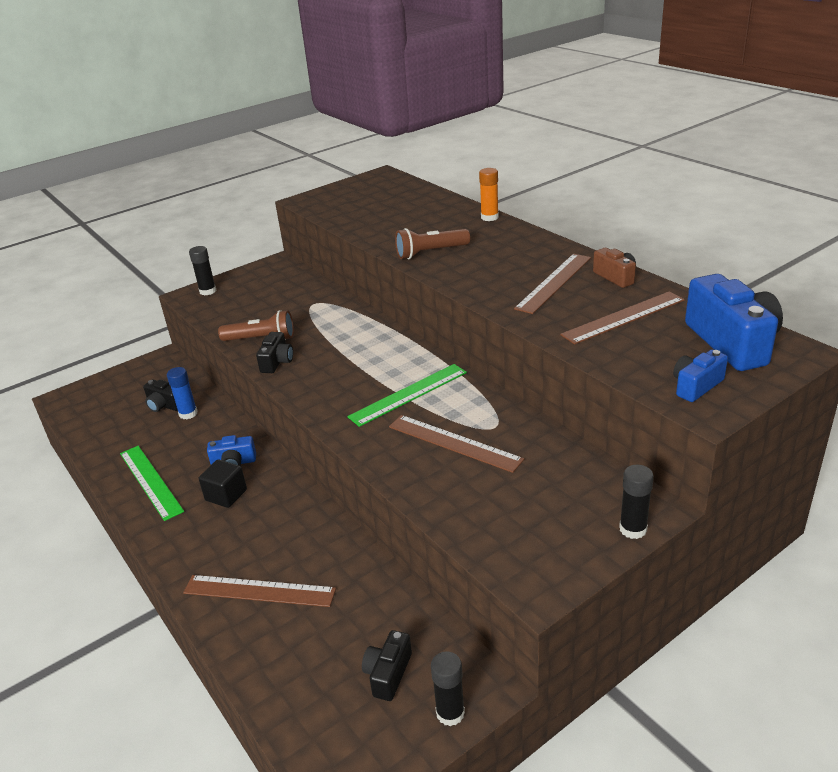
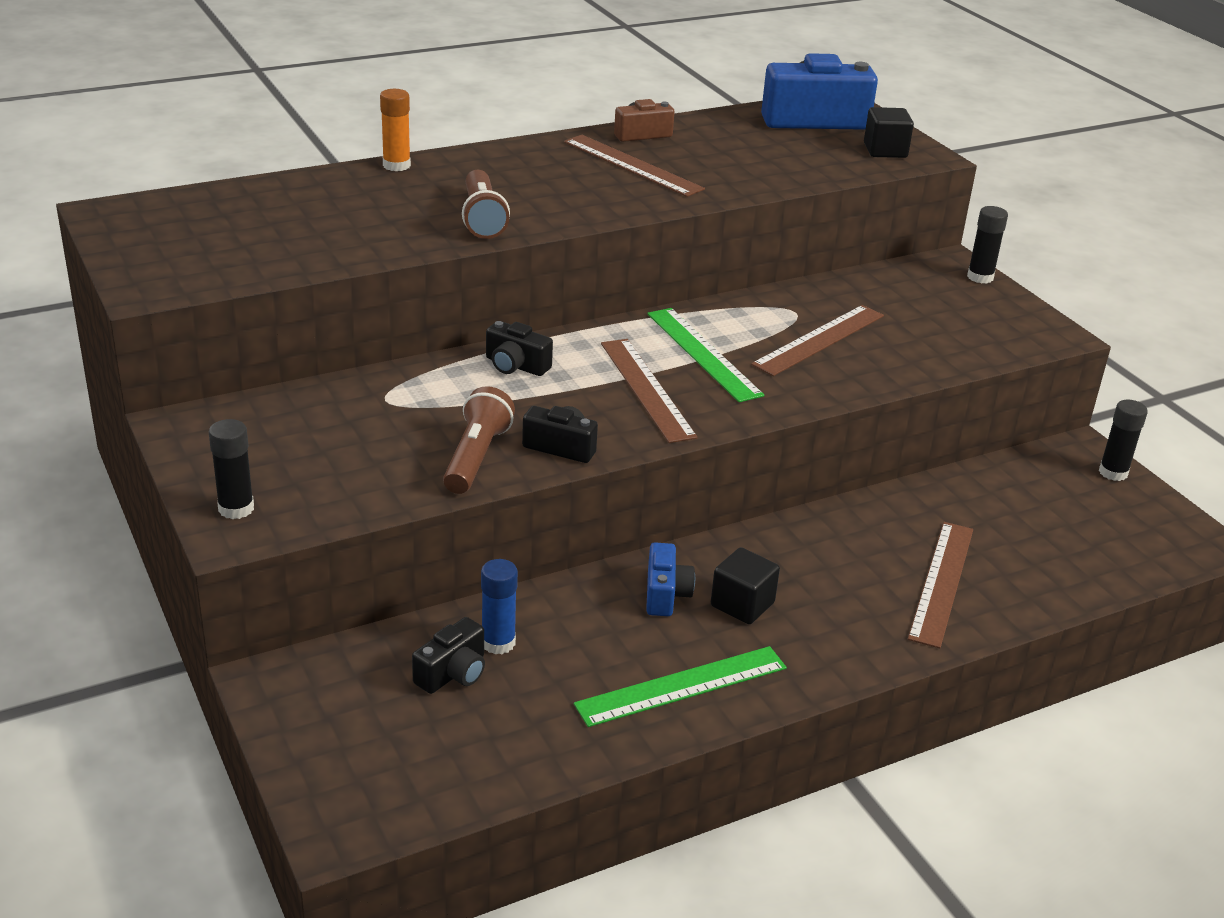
camera: 85 degrees left, 0 degrees up
black camera [362,630,412,701] -> black camera moved to [486,321,553,376]
brown ruler [560,291,685,345] -> brown ruler moved to [601,339,698,443]
blue camera [673,349,728,402] -> black cube [864,107,914,158]

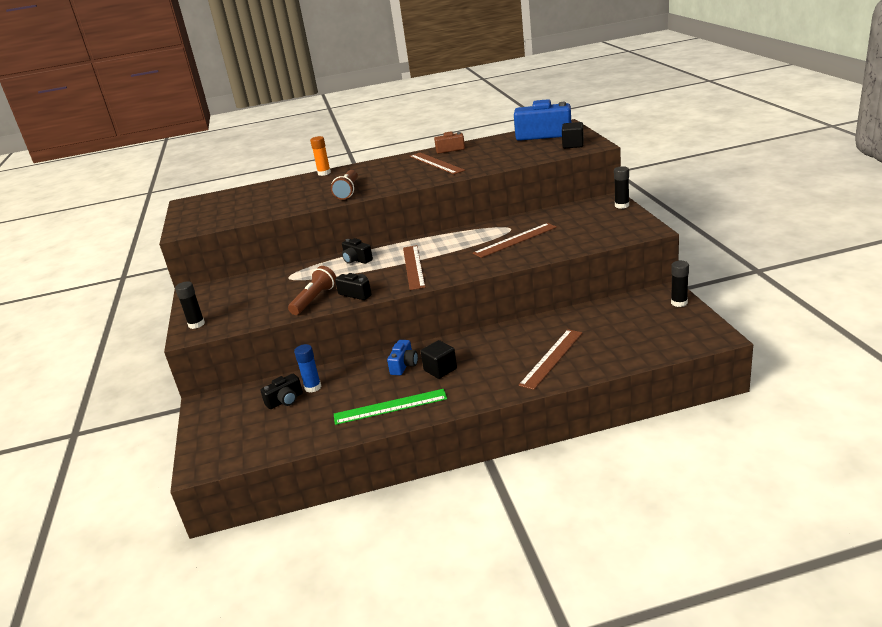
camera: 20 degrees right, 5 degrees down
green ruler [647,308,764,402] -> none

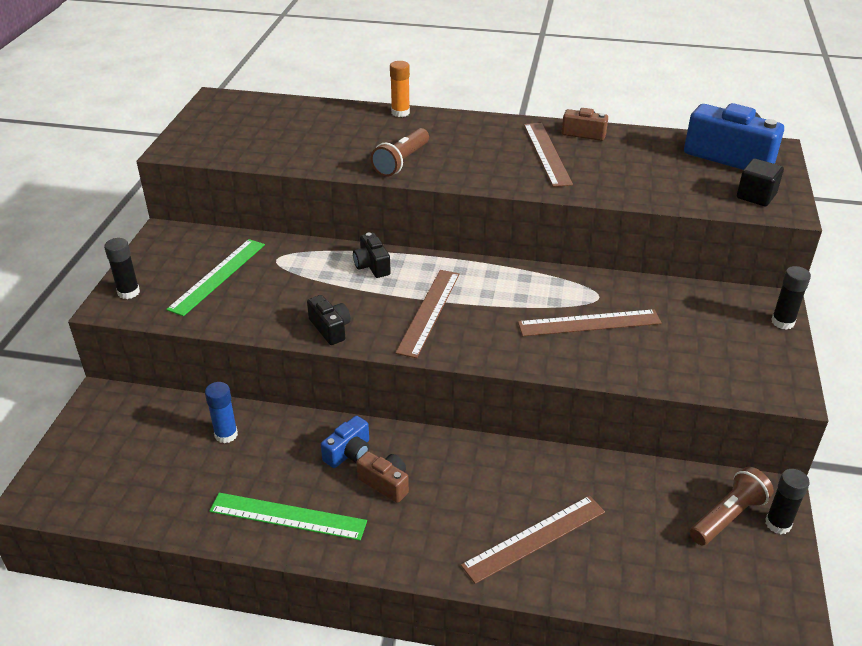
camera: 20 degrees right, 10 degrees up
black camera [260,374,303,409] -> none
brown flashlight [288,266,336,315] -> brown flashlight moved to [690,467,774,545]
black cube [420,340,457,379] -> brown camera [356,451,409,503]
none -> green ruler [166,239,265,316]

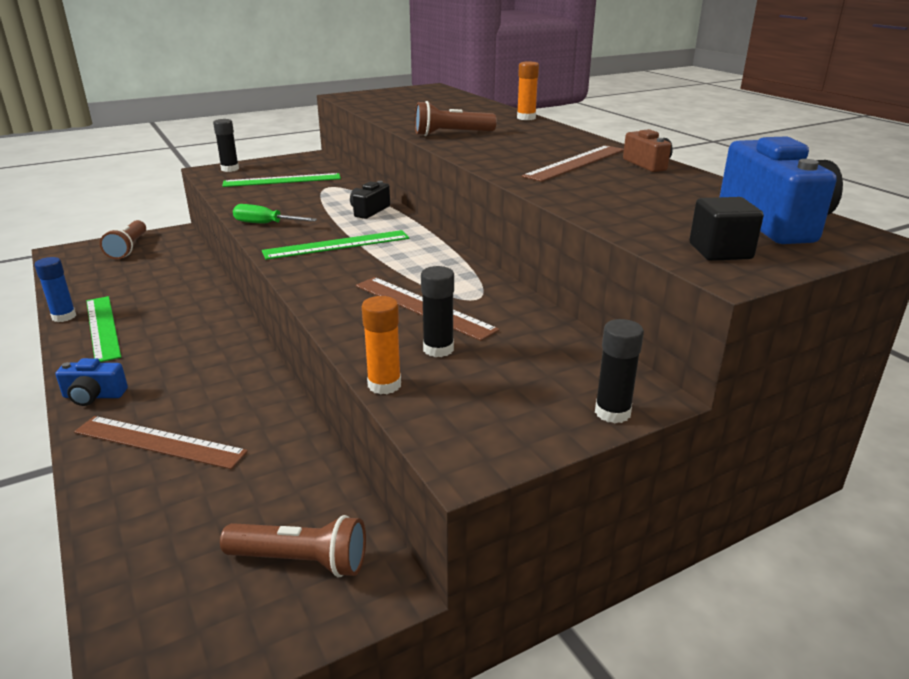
camera: 50 degrees right, 10 degrees down
blue glue stick [205,382,238,443] -> blue glue stick moved to [35,257,76,322]
black camera [307,295,351,345] -> green screwdriver [233,204,317,223]
blue camera [321,416,369,468] -> blue camera moved to [55,358,128,406]
brown camera [356,451,409,503] -> none
brown ruler [395,270,460,358] -> green ruler [262,230,409,260]
black glue stick [765,469,810,534] -> black glue stick moved to [421,266,454,357]
none -> brown flashlight [100,220,146,259]
none -> orange glue stick [362,296,401,395]

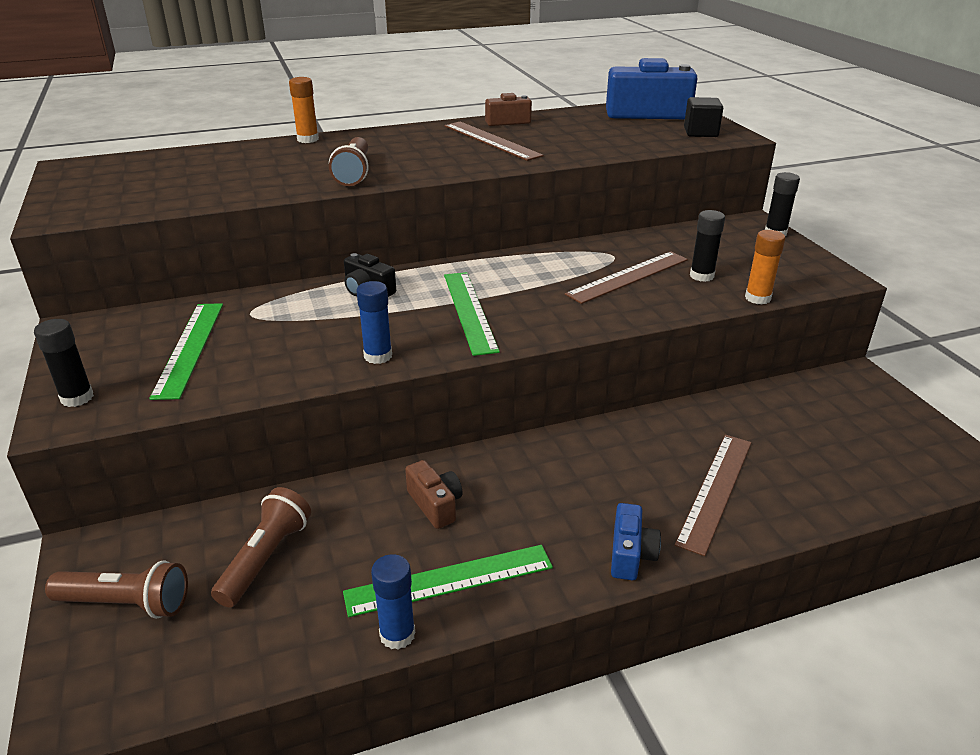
camera: 80 degrees left, 5 degrees up
brown flashlight [220,515,366,577] -> brown flashlight moved to [211,487,311,607]
green screwdriver [233,204,317,223] -> blue glue stick [357,281,392,364]
none -> brown camera [405,460,463,529]

